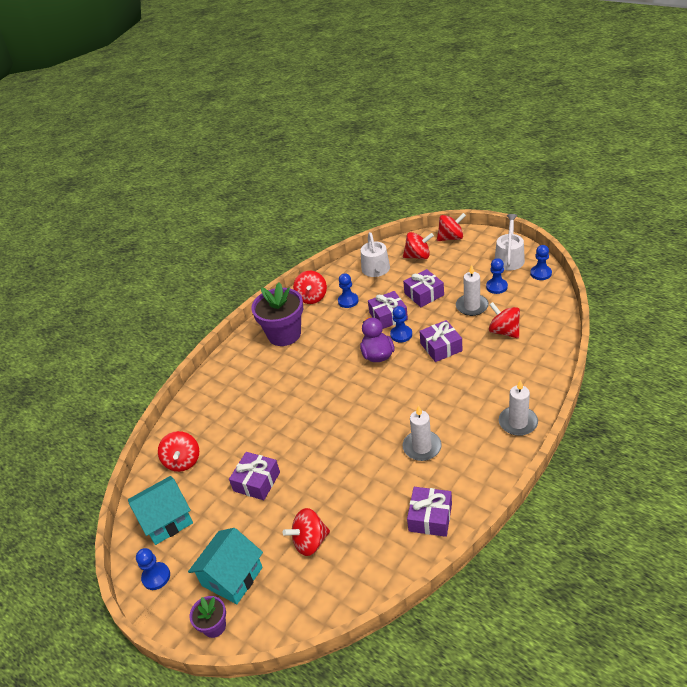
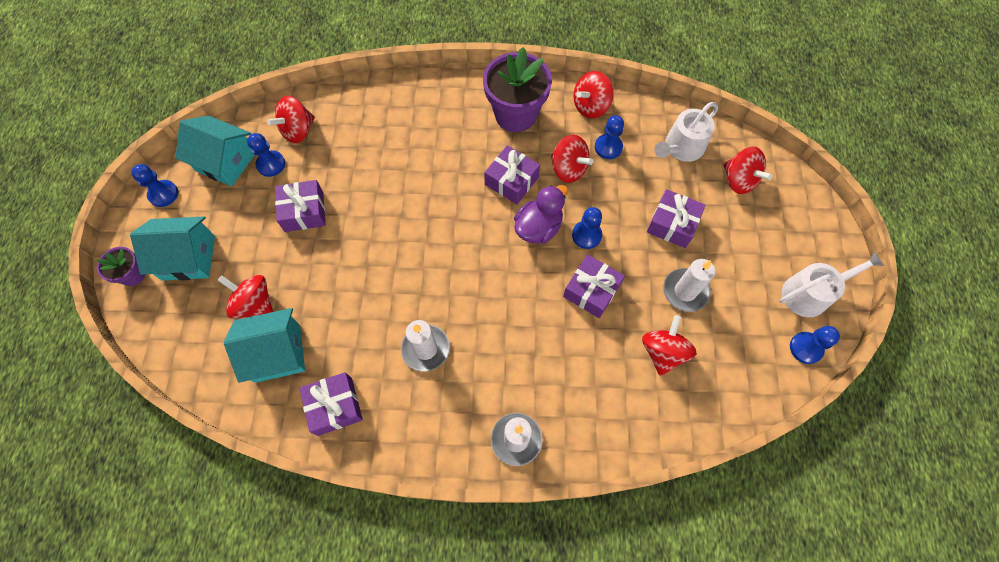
camera: 50 degrees right, 25 degrees up
purple gift [368,291,408,329] -> purple gift moved to [484,145,540,204]
red spinning top [437,213,466,241] -> red spinning top moved to [551,135,593,183]
blue pawn [486,258,508,294] -> blue pawn moved to [247,133,285,177]
none -> turquoise house [224,308,305,383]

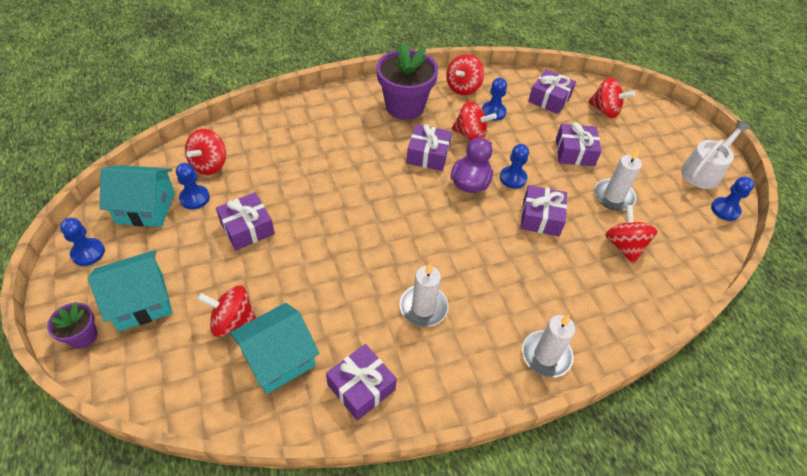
camera: 25 degrees left, 15 degrees down
white watering can [654,102,718,162] -> purple gift [528,69,576,114]

